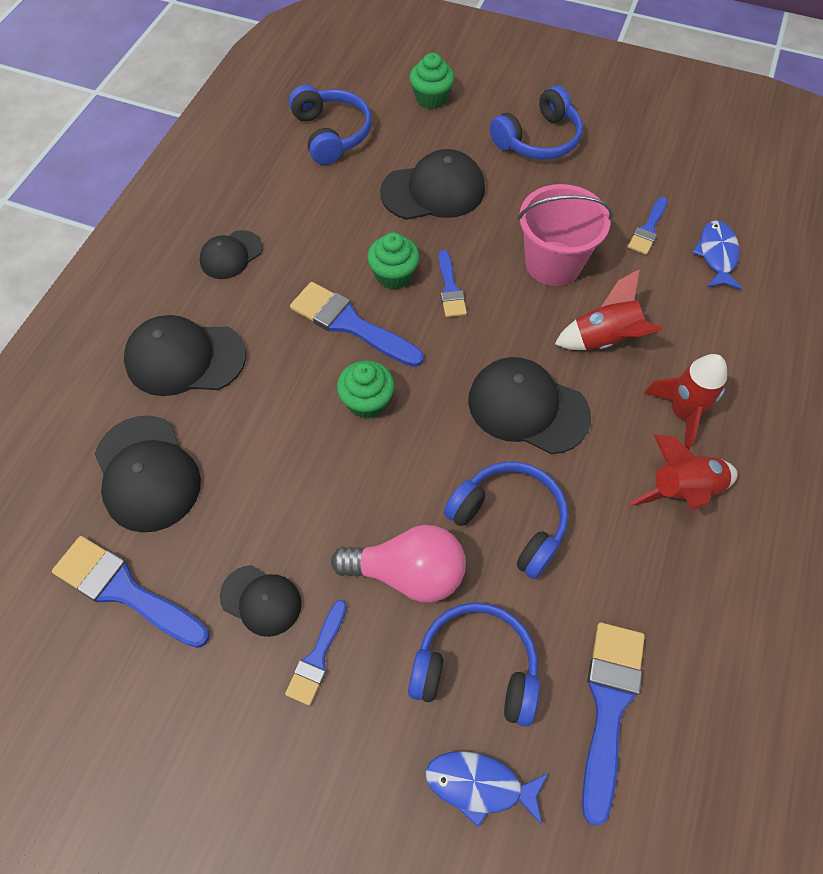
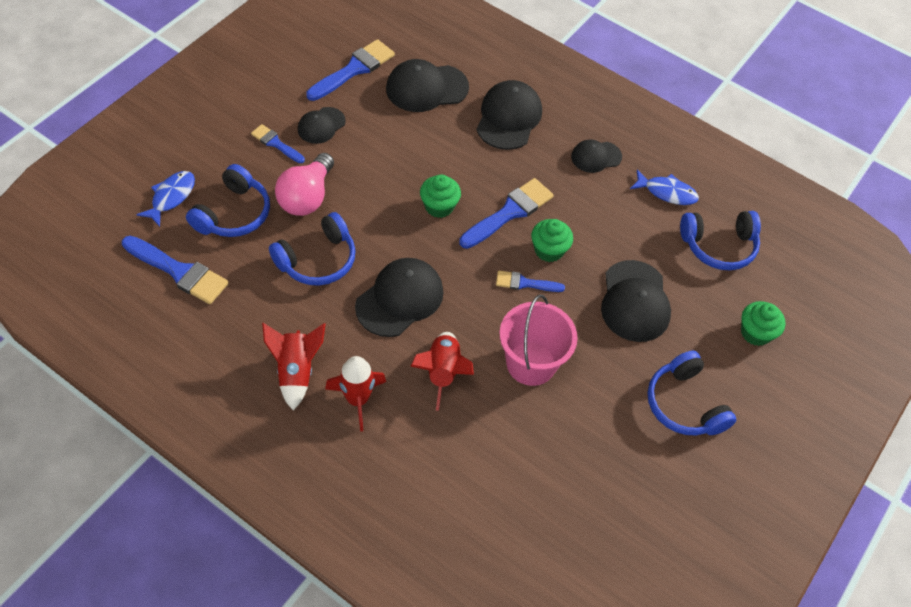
camera: 100 degrees right, 5 degrees down
black cap [200,230,263,279] -> black cap turned 75 degrees counterclockwise [571,139,622,173]
blue brush [628,197,668,255] -> none
blue fish [692,220,742,290] -> blue fish moved to [630,169,699,205]

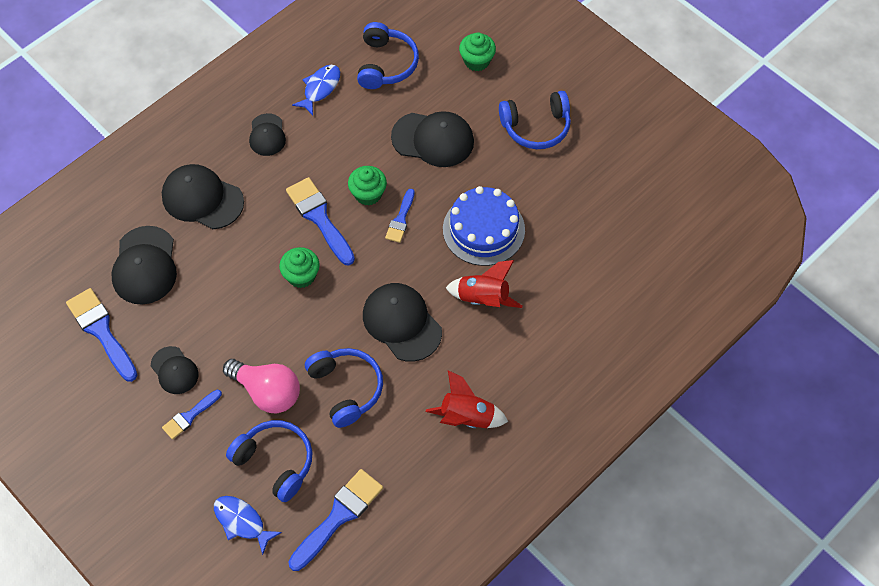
camera: 75 degrees left, 5 degrees up
red rocket [325,356,386,432] -> none
pink bucket [500,295,578,386] -> blue cake [443,186,525,266]

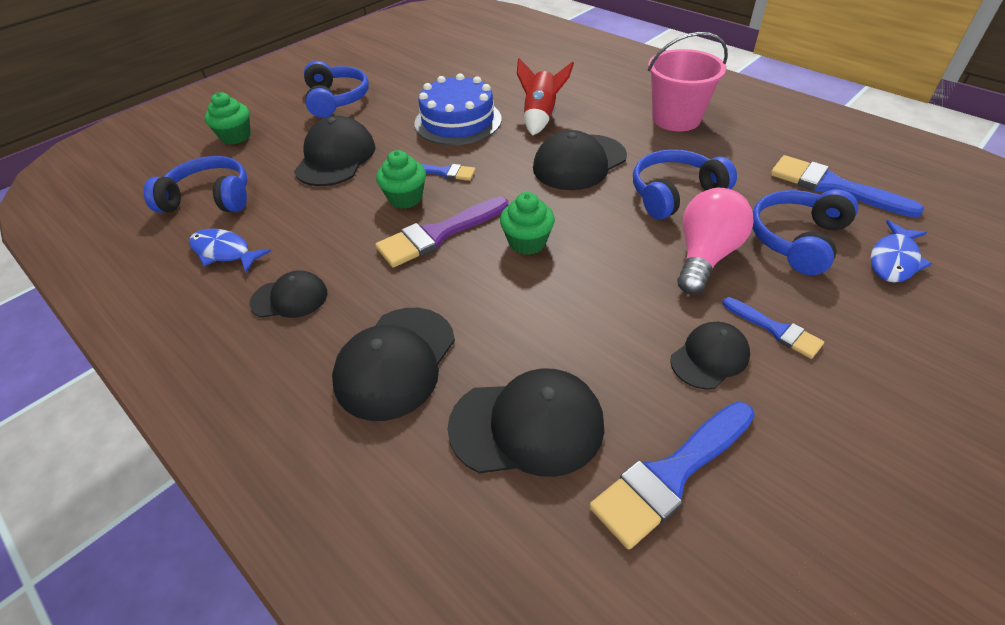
camera: 90 degrees left, 15 degrees down
blue brush [286,177,355,266] -> purple brush [375,197,508,267]
red rocket [426,370,508,428] -> pink bucket [648,32,728,131]

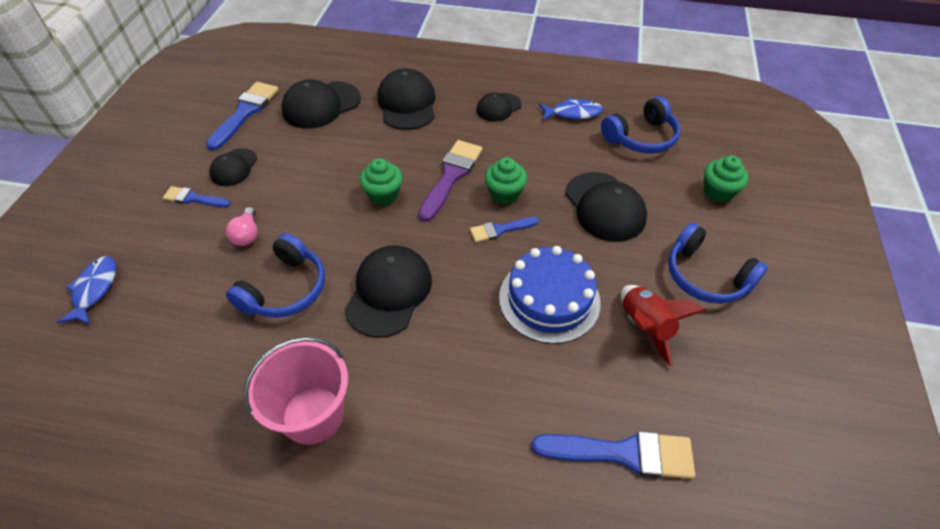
camera: 145 degrees right, 5 degrees up
red rocket [517,58,574,136] -> red rocket moved to [621,285,707,367]
pink light bulb [677,188,754,294] -> pink light bulb [226,207,257,246], size x0.56
blue headphones [752,189,858,275] -> none
blue brush [771,155,924,217] -> blue brush moved to [532,431,695,479]

